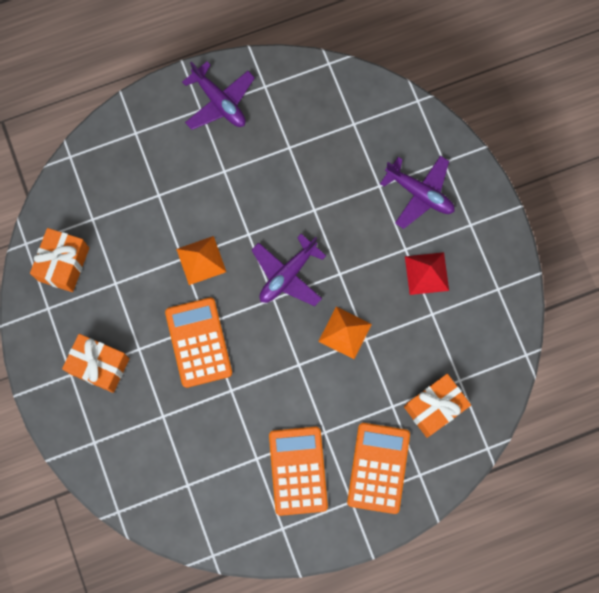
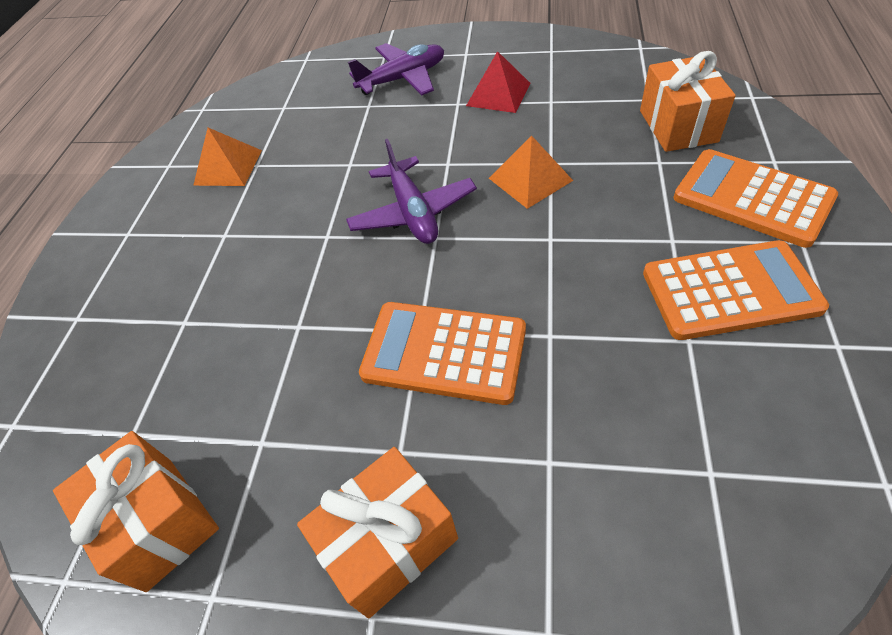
camera: 55 degrees left, 25 degrees down
orange pyramid [176,236,226,285] -> orange pyramid moved to [193,128,262,186]
purple plane [182,61,255,130] -> none
orange calculator [269,427,328,516] -> orange calculator turned 150 degrees clockwise [643,240,829,340]

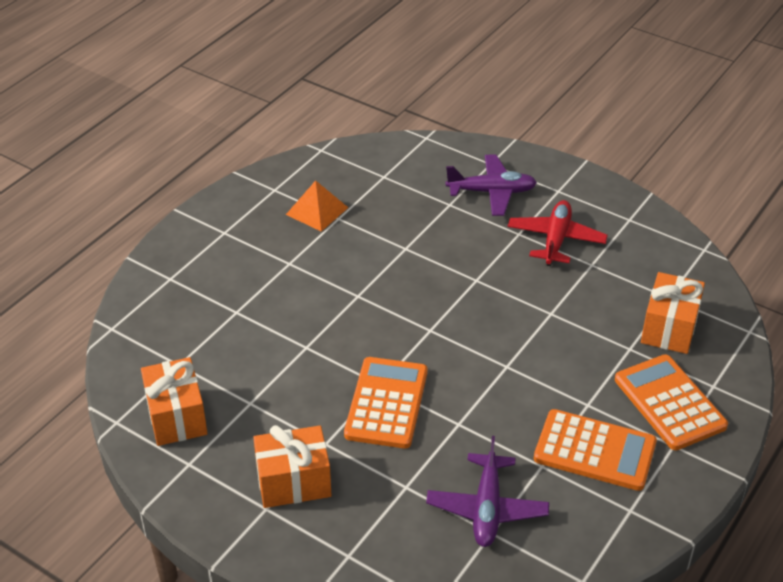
camera: 20 degrees right, 10 degrees down
purple plane [346,139,477,244] -> purple plane moved to [426,436,549,547]
orange calculator [359,302,526,405] -> orange calculator turned 60 degrees clockwise [344,357,428,449]
red pyramid [466,51,531,113] -> red plane [508,200,608,266]
orange pyramid [489,135,573,209] -> none

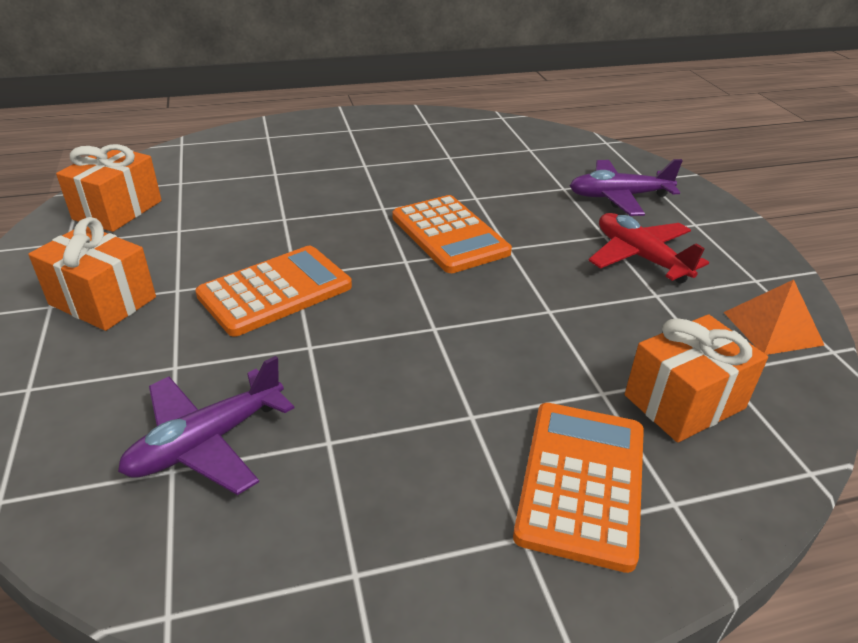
camera: 40 degrees right, 5 degrees down
orange pyramid [286,180,348,232] -> orange pyramid moved to [723,280,824,355]
purple plane [446,155,537,216] -> purple plane turned 135 degrees clockwise [570,159,683,216]
red plane [508,200,608,266] -> red plane turned 90 degrees counterclockwise [588,213,709,284]
orange calculator [534,409,657,491] -> orange calculator moved to [393,195,512,273]

